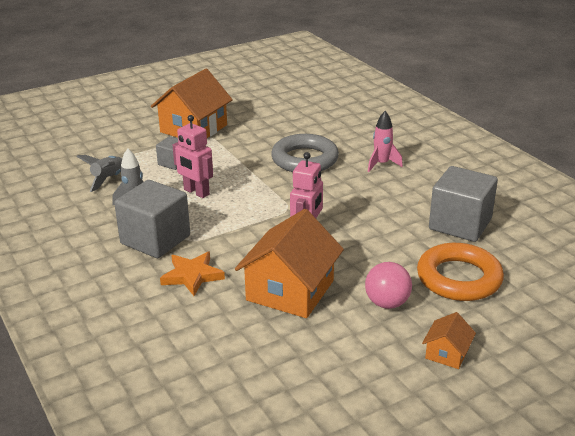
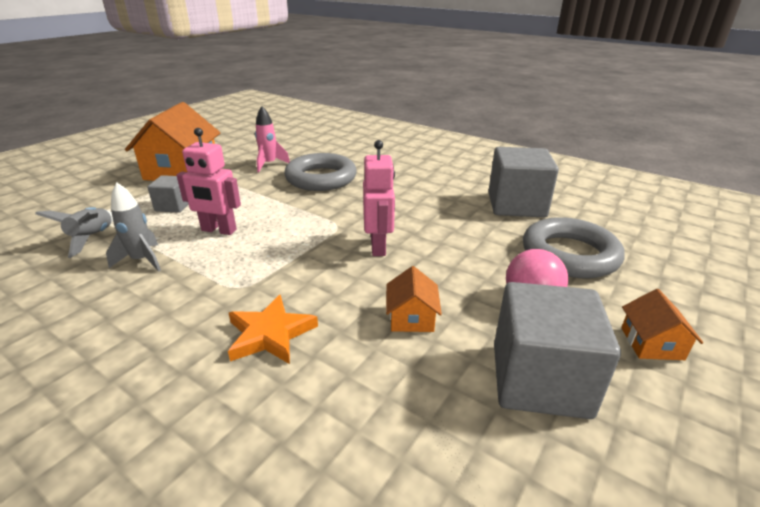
camera: 25 degrees left, 0 degrees up
grey cube [114,180,190,258] -> grey cube moved to [494,282,621,419]
orange house [235,209,344,318] -> orange house [386,266,442,332], size x0.47
pink rocket [368,111,403,172] -> pink rocket moved to [255,106,290,172]
orange ring [417,243,504,301] -> grey ring [523,217,625,278]

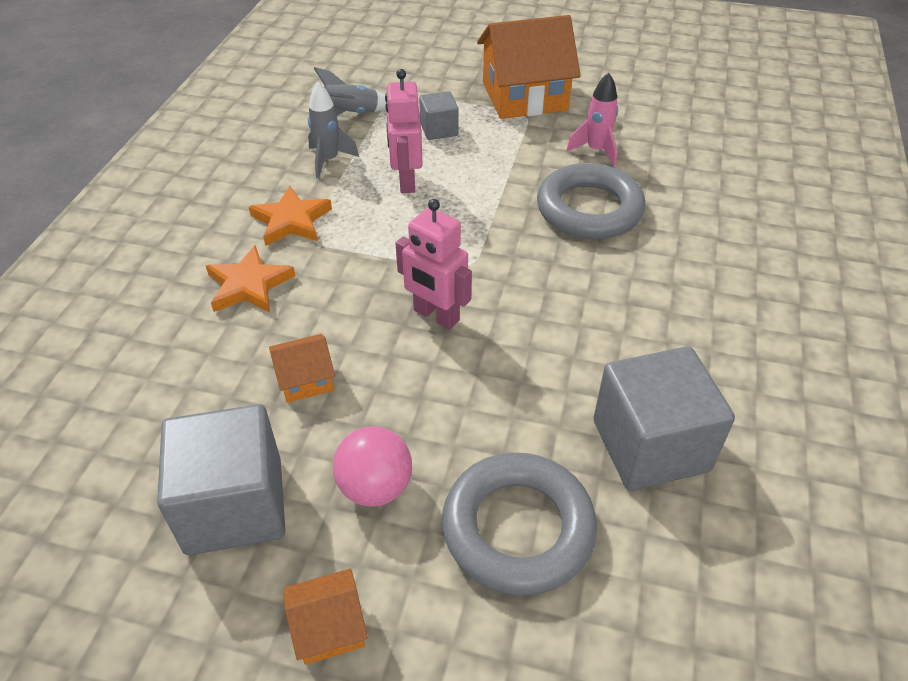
camera: 70 degrees right, 15 degrees up
pink robot [363,140,395,256] -> pink robot turned 60 degrees clockwise [395,199,472,330]
none -> orange star [249,186,332,246]

